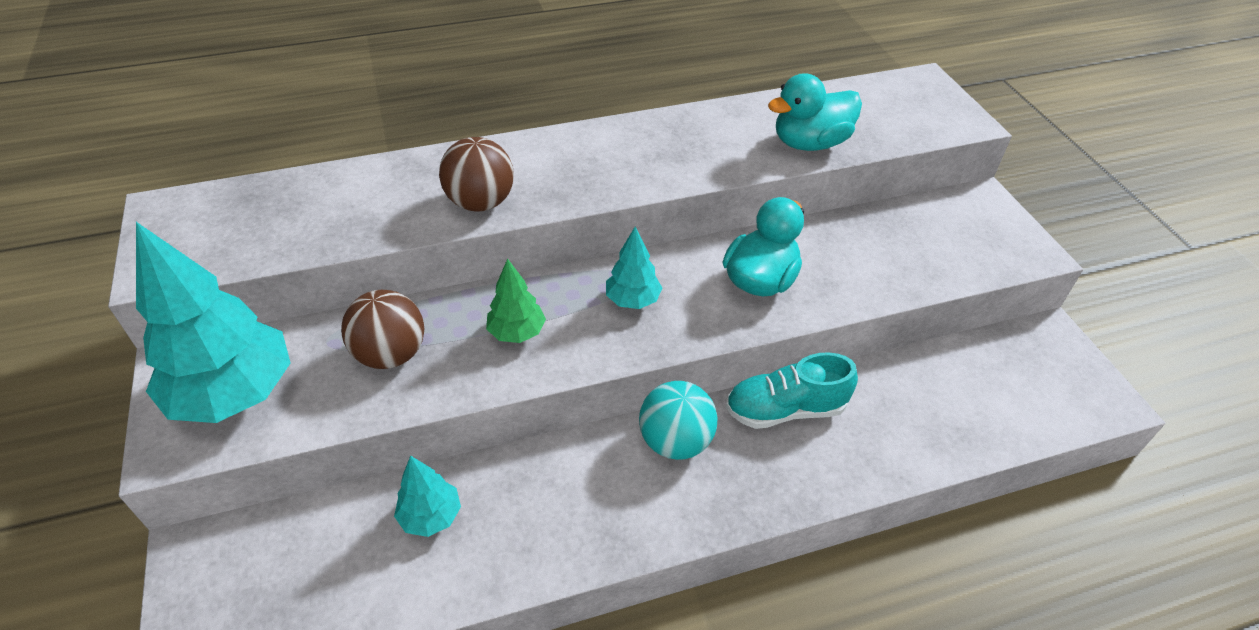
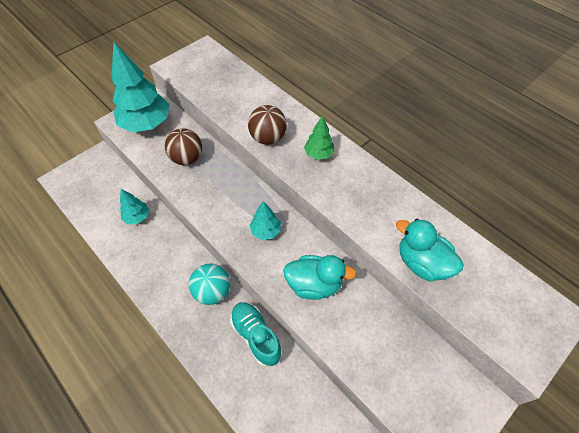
camera: 65 degrees right, 10 degrees up
green tree [486,259,546,343] -> green tree moved to [304,116,334,160]

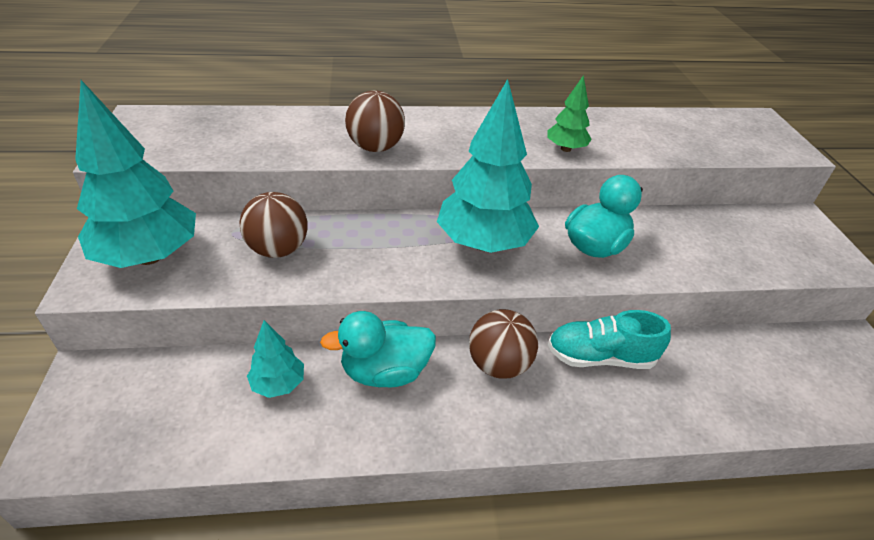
camera: 55 degrees left, 15 degrees down
turquoise ball [189,263,230,305] -> brown ball [469,309,538,379]
turquoise tree [249,201,281,240] -> turquoise tree [437,79,539,253], size x2.06
green tree [304,116,334,160] -> green tree moved to [548,75,592,152]
turquoise duck [396,219,463,282] -> turquoise duck moved to [320,311,436,388]

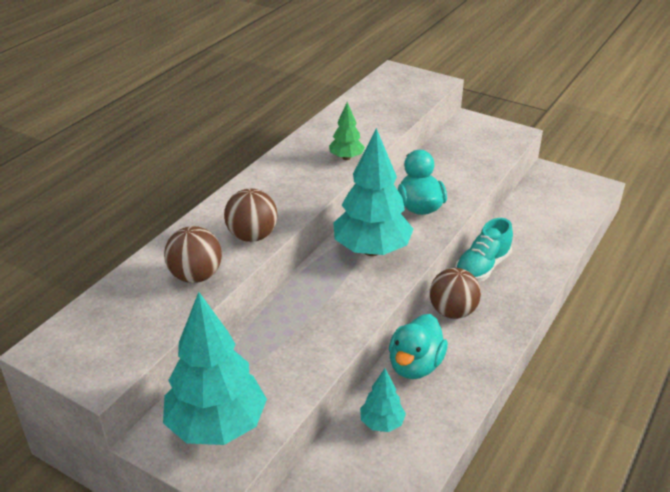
camera: 50 degrees left, 5 degrees down
brown ball [239,192,308,258] -> brown ball moved to [164,226,222,283]

